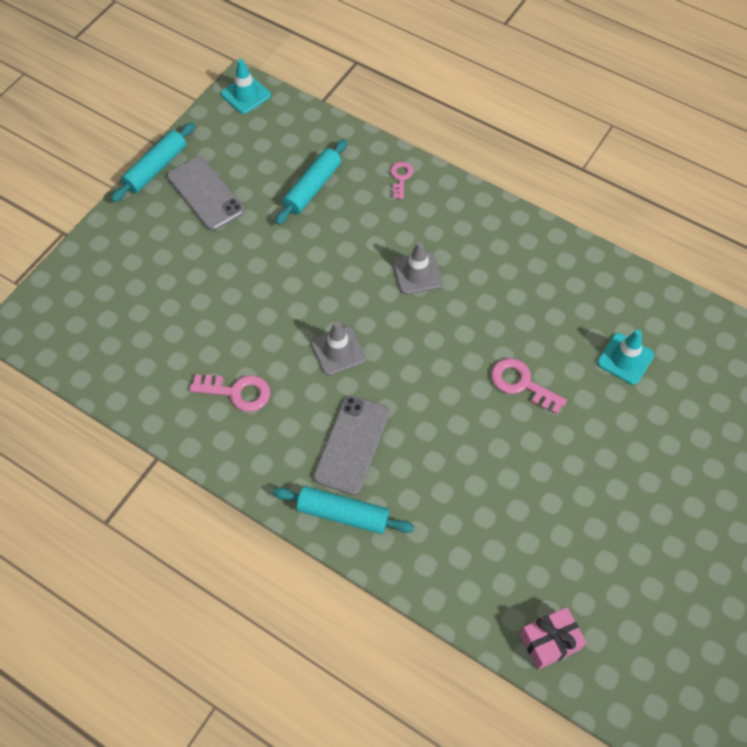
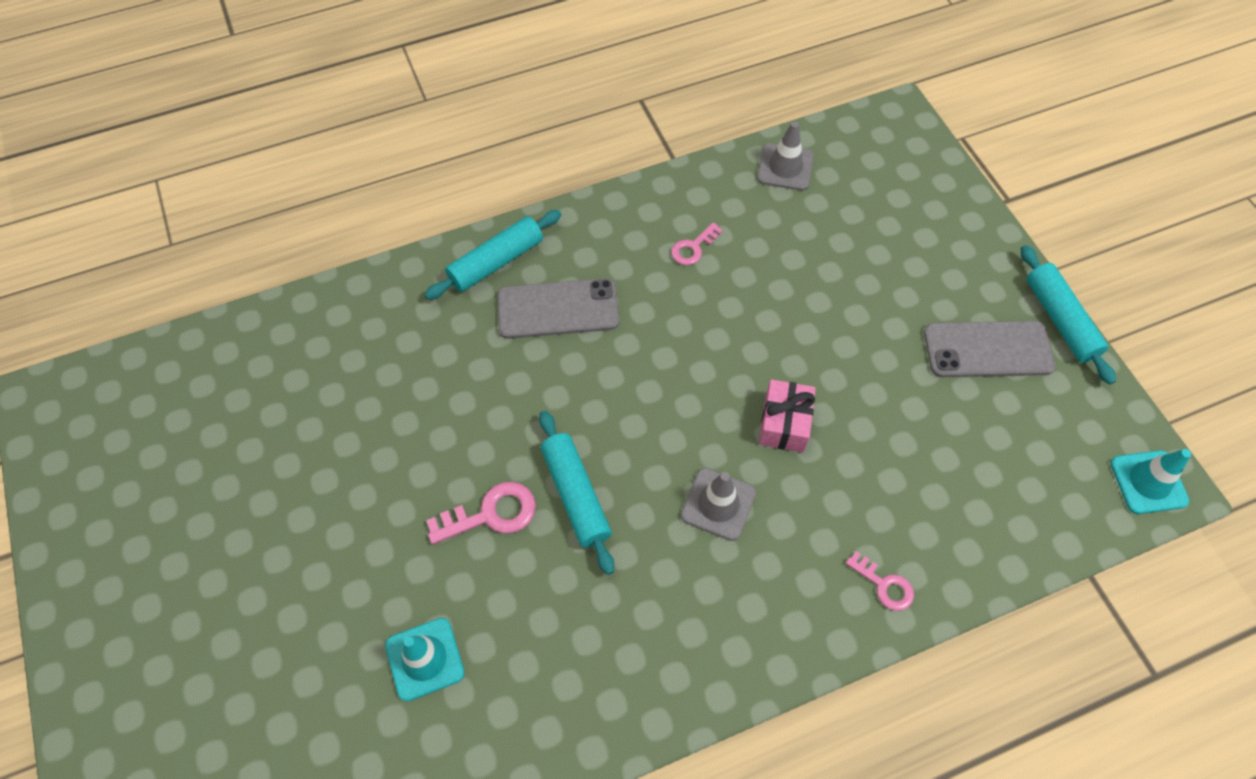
camera: 125 degrees right, 0 degrees up
pink key [190,374,270,412] -> pink key [671,222,723,265], size x0.65
turquoise rolling pin [275,139,347,225] -> turquoise rolling pin moved to [539,410,614,575]
grey traffic cone [311,321,366,375] -> grey traffic cone moved to [757,122,814,190]
grey phone [313,395,390,495] -> grey phone turned 60 degrees counterclockwise [497,278,620,339]
pink gift [520,607,586,670] -> pink gift moved to [759,379,816,453]

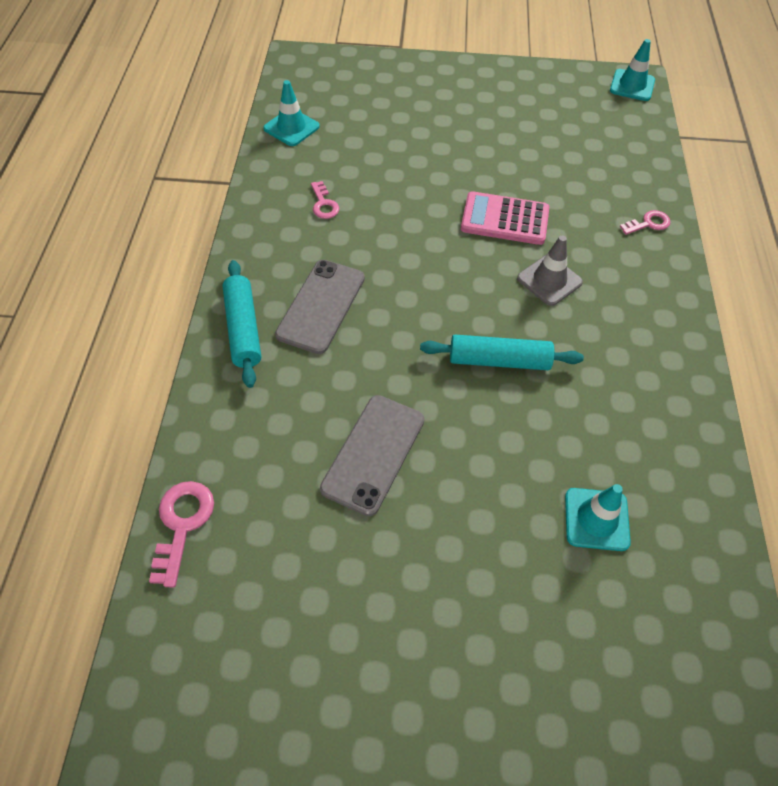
camera: 65 degrees left, 5 degrees down
pink key [426,482,536,544] -> pink key moved to [149,481,214,588]
grey traffic cone [757,122,814,190] -> turquoise traffic cone [263,80,320,146]
pink gift [759,379,816,453] -> pink calculator [461,191,549,245]
grey phone [924,321,1056,377] -> grey phone moved to [320,395,424,516]
turquoise rolling pin [1021,245,1116,384] -> none

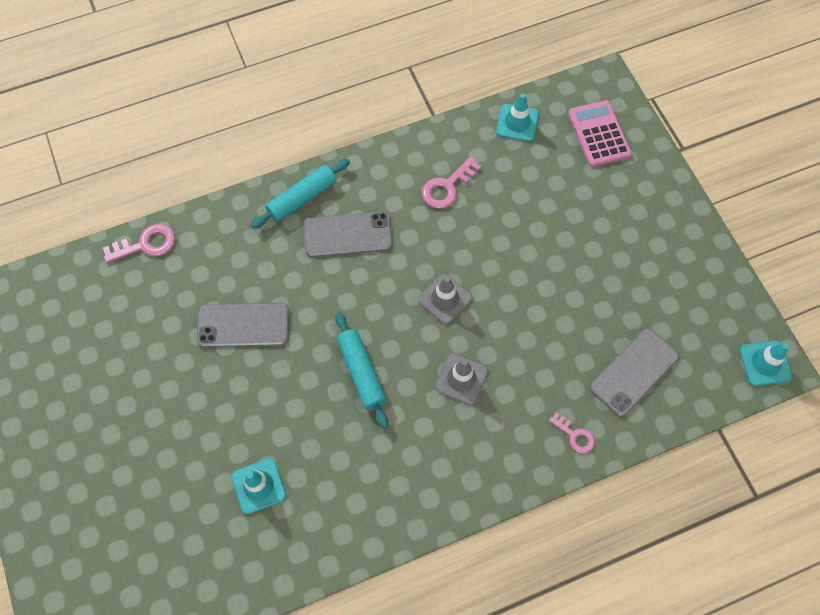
camera: 65 degrees right, 10 degrees up
pink key [311,181,339,219] -> pink key [422,157,481,209], size x1.55
pink calculator [461,191,549,245] -> pink calculator moved to [568,100,632,167]
none -> grey traffic cone [418,274,472,325]
none -> grey phone [589,328,679,417]

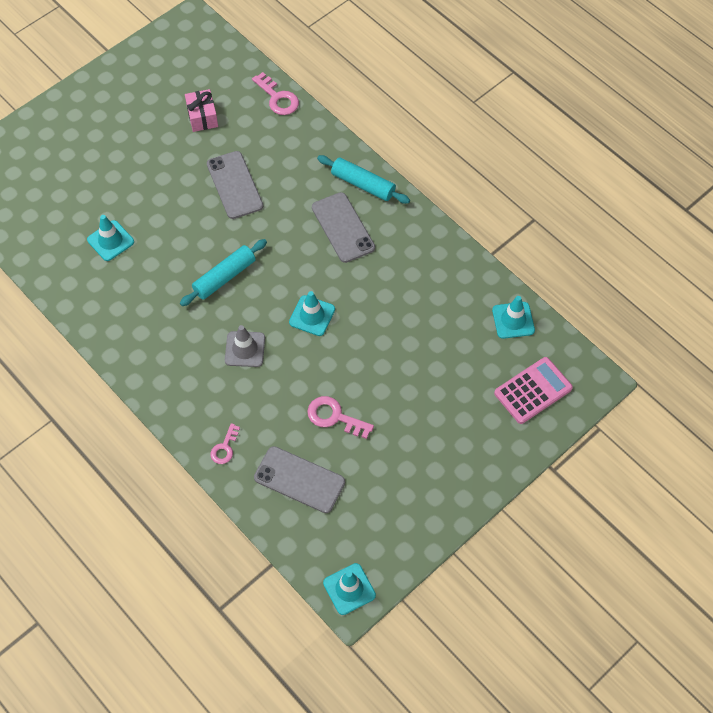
camera: 70 degrees right, 5 degrees down
grey traffic cone [418,274,472,325] -> turquoise traffic cone [289,291,335,336]
pink key [422,157,481,209] -> pink key moved to [307,396,374,439]
none -> pink gift [185,89,218,132]

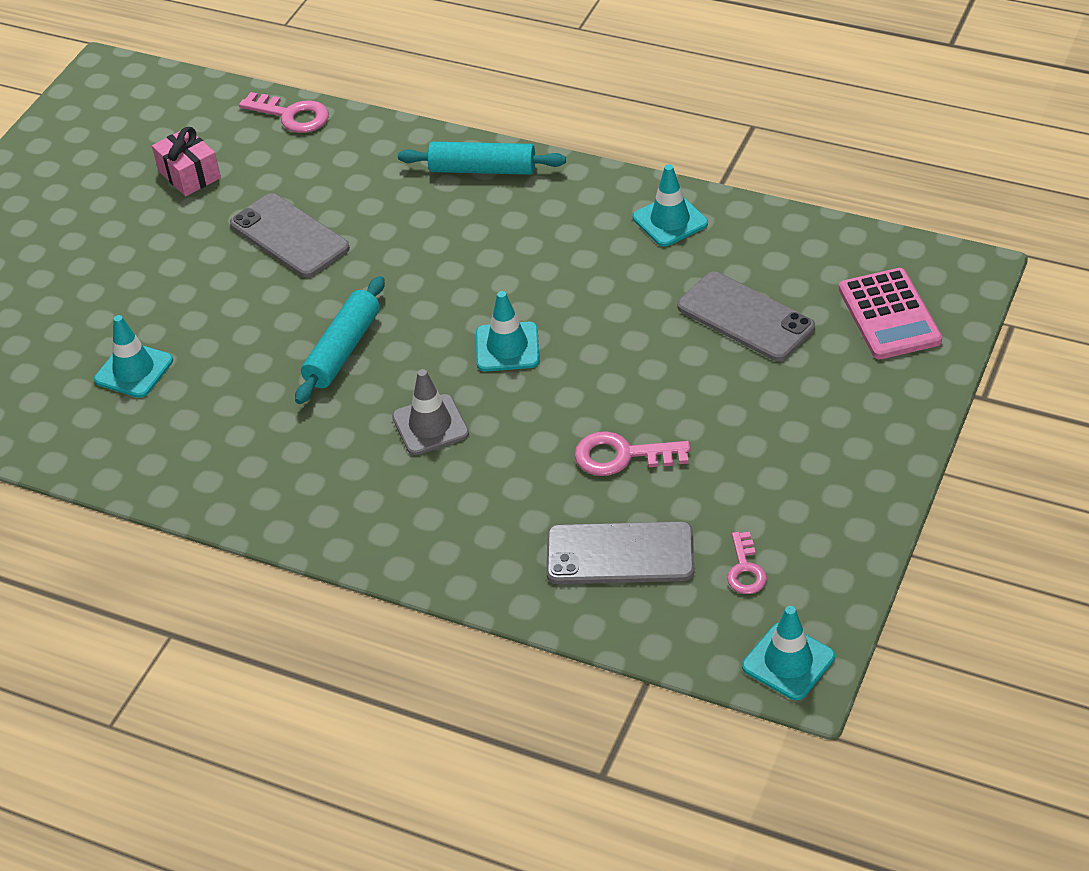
camera: 20 degrees left, 15 degrees down
pink key [211,423,240,464] -> pink key moved to [727,532,767,594]
grey phone [312,192,375,263] -> grey phone moved to [677,272,815,361]
turquoise traffic cone [492,296,535,339] -> turquoise traffic cone moved to [633,164,708,247]
pink calculator [494,357,573,424] -> pink calculator turned 135 degrees clockwise [839,268,942,359]

